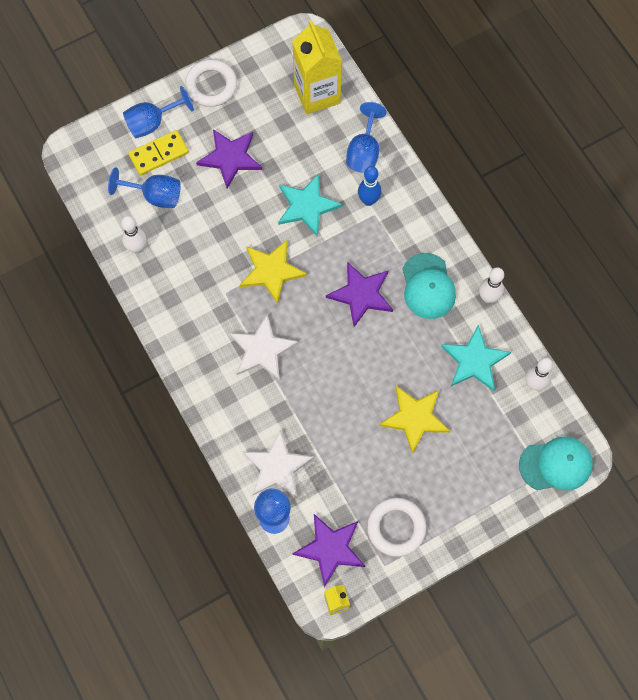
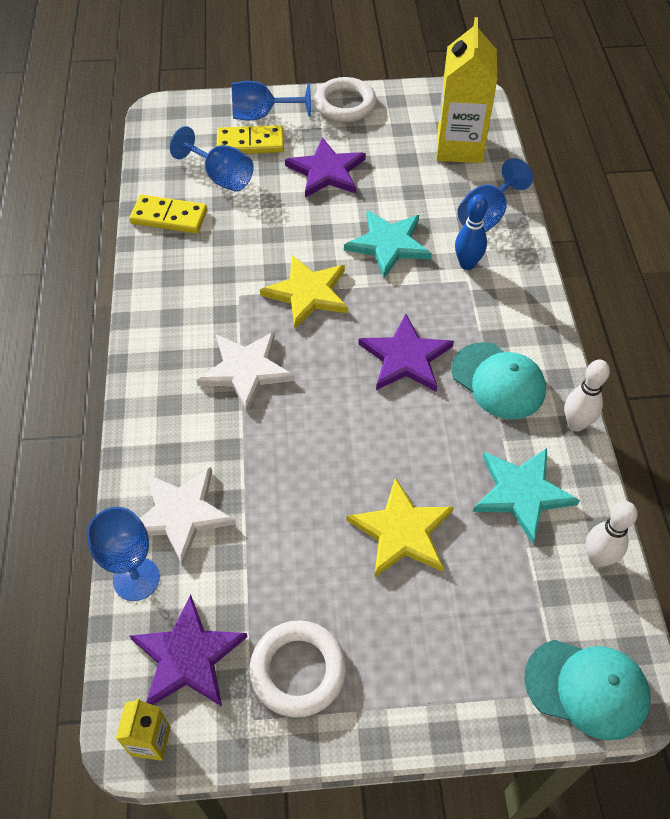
camera: 25 degrees right, 15 degrees down
white bowling pin [121,216,147,254] -> yellow domino [129,195,207,233]
turquoise cap [403,253,456,319] -> turquoise cap turned 60 degrees counterclockwise [452,342,546,419]

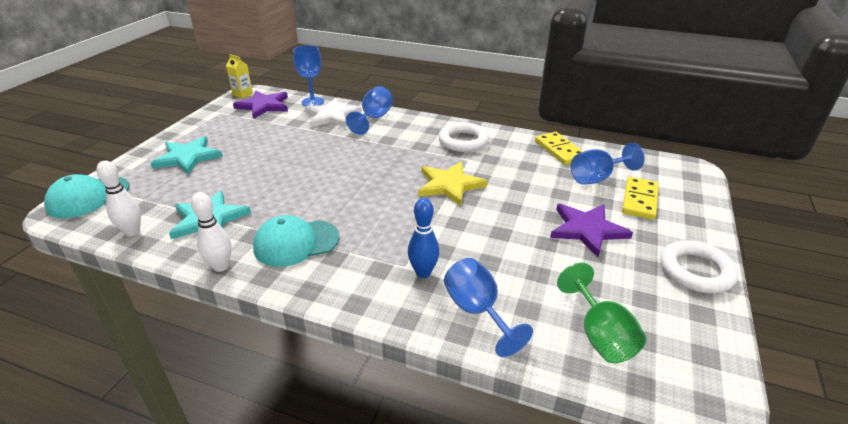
camera: 115 degrees right, 20 degrees down
yellow domino [129,195,207,233] -> yellow domino turned 60 degrees counterclockwise [535,132,583,165]
white star [196,332,295,412] -> none
blue goblet [231,81,311,121] -> blue goblet moved to [346,86,393,135]
white ring [249,620,347,717] -> white ring moved to [439,122,489,152]
turquoise star [344,210,432,278] -> turquoise star moved to [150,136,223,175]
yellow star [347,477,454,578] -> none
purple star [358,314,454,392] -> none
yellow carton [437,17,497,163] -> green goblet [557,263,646,363]

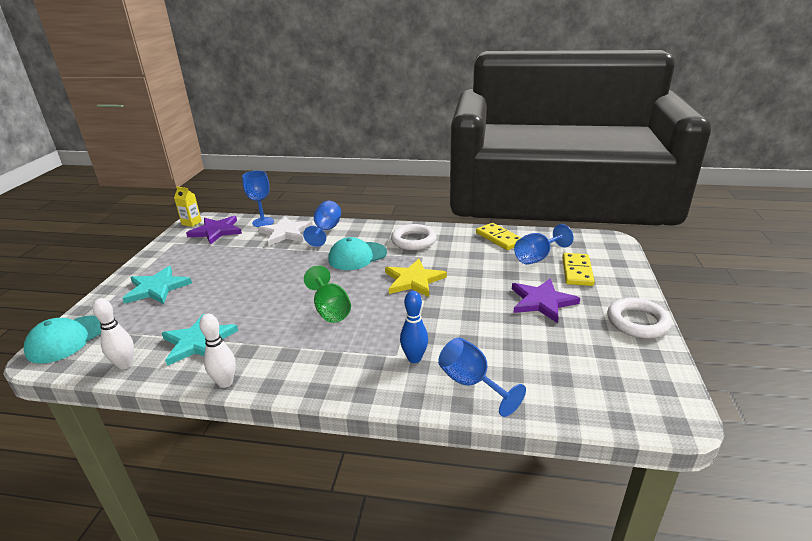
camera: 10 degrees left, 5 degrees down
turquoise cap [253,215,340,267] -> turquoise cap moved to [328,237,387,270]
green goblet [557,263,646,363] -> green goblet moved to [304,265,351,323]

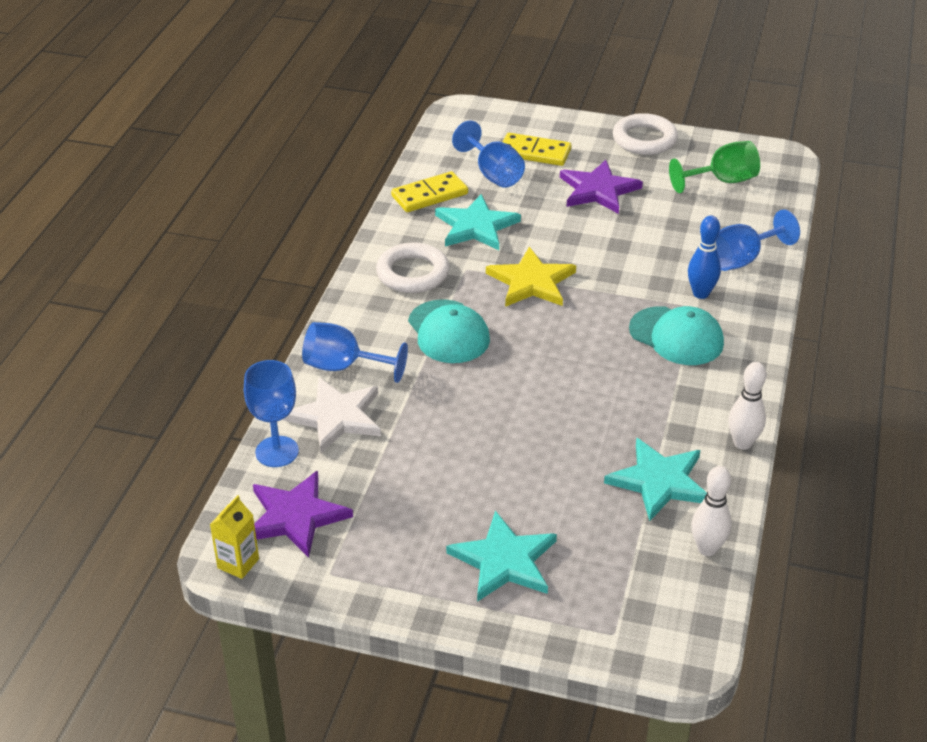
camera: 85 degrees left, 10 degrees up
turquoise cap [24,315,101,364] -> turquoise cap moved to [629,306,724,365]
green goblet [304,265,351,323] -> green goblet moved to [669,141,760,193]
none -> turquoise star [435,194,521,250]

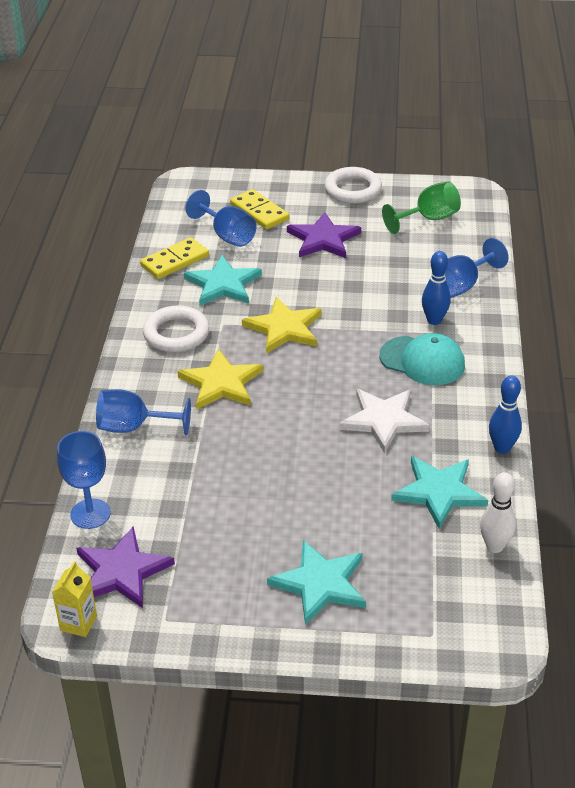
camera: 10 degrees left, 0 degrees up
white star [283,378,381,453] -> white star moved to [339,389,430,453]
turquoise cap [408,299,490,363] -> yellow star [177,349,263,409]
yellow domino [503,133,571,166] -> yellow domino turned 45 degrees clockwise [230,189,289,230]
white bowling pin [728,362,766,450] -> blue bowling pin [489,375,522,454]

